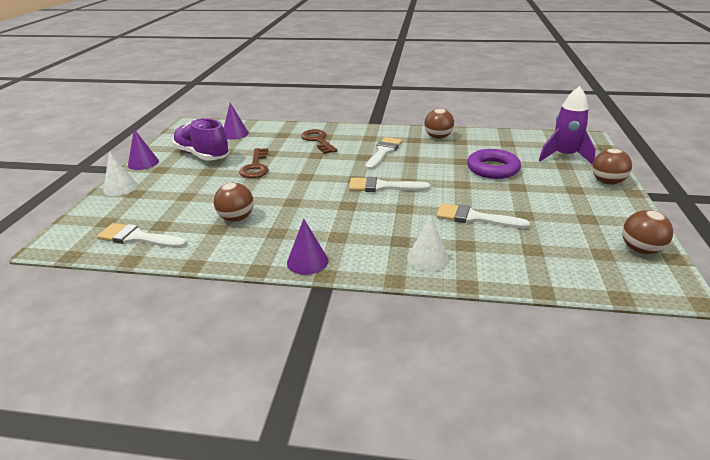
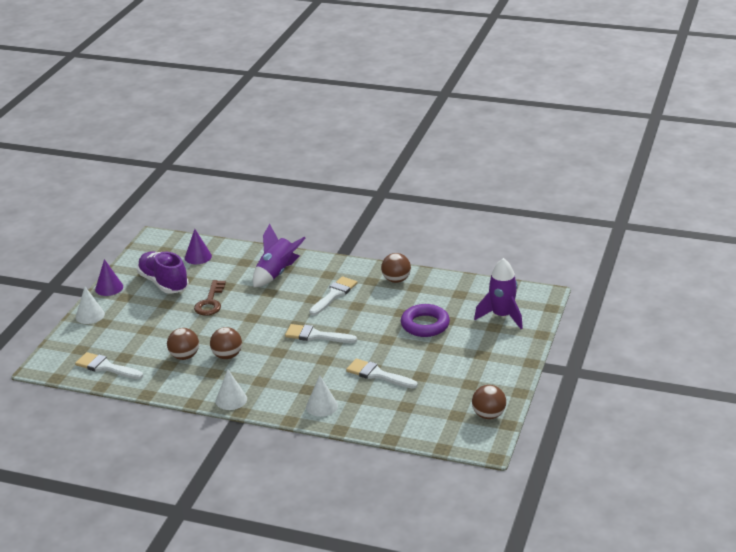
camera: 10 degrees right, 0 degrees up
purple cone [287,219,328,275] -> white cone [216,369,247,410]
brown key [301,129,337,154] -> purple rocket [253,224,306,287]
brown ball [592,149,632,185] -> brown ball moved to [210,327,242,359]

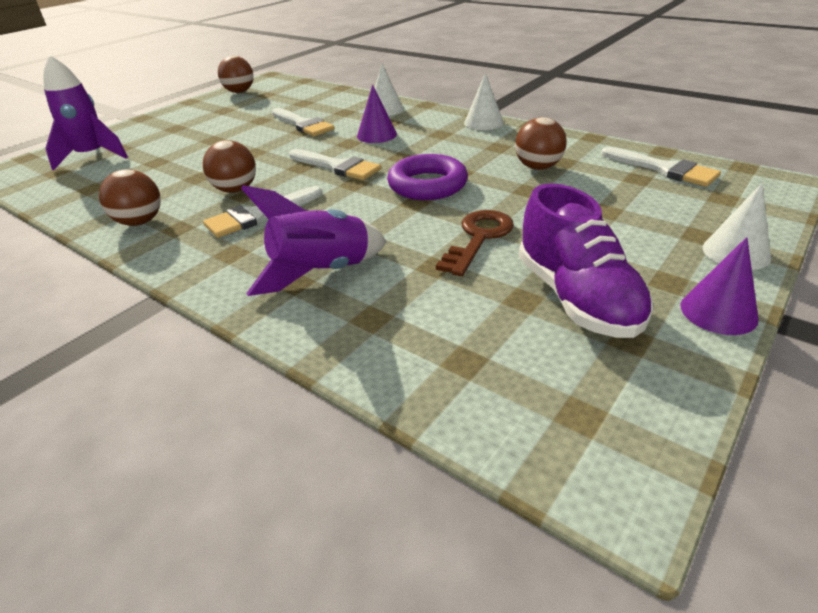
camera: 160 degrees left, 5 degrees up
purple cone [185,229,212,264] -> purple cone moved to [357,85,397,143]
brown ball [210,327,242,359] -> brown ball moved to [203,140,256,193]
purple ring [401,304,450,337] -> purple ring moved to [387,154,468,200]

